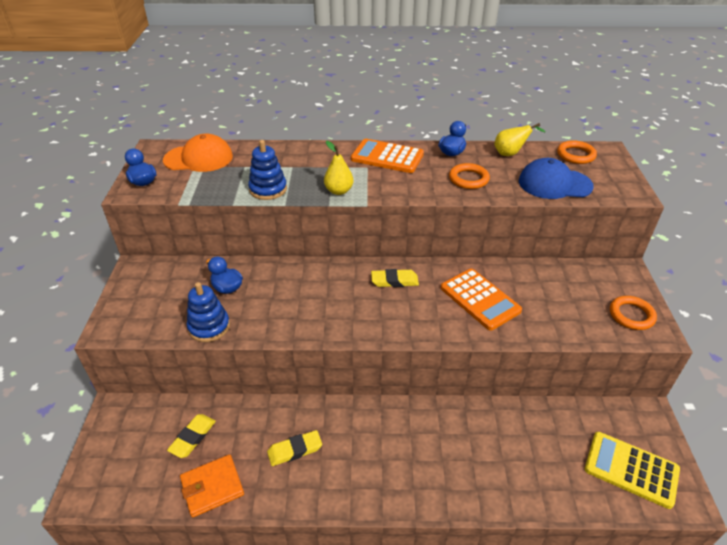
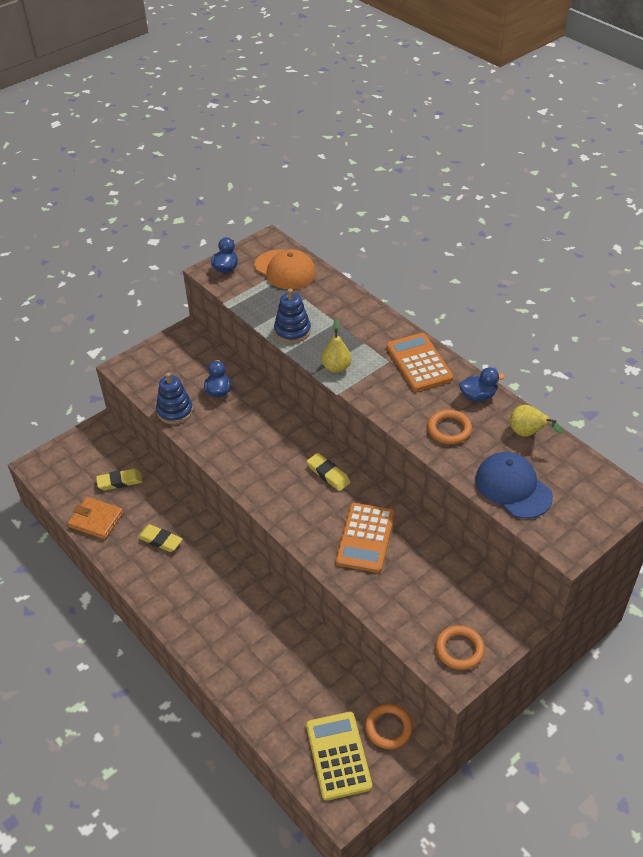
camera: 50 degrees right, 5 degrees up
orange ring [557,140,597,164] -> orange ring moved to [365,704,413,749]

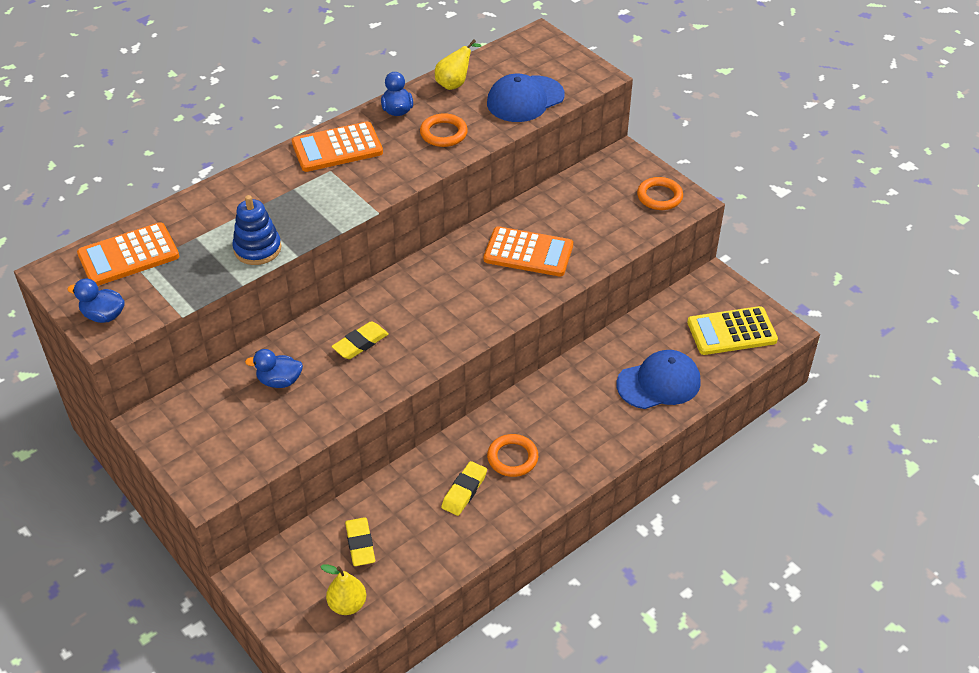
camera: 90 degrees left, 0 degrees up
orange wallet [68,497,124,539] -> none
blue stacking toy [156,373,193,424] -> none
orange cap [254,249,316,289] -> orange calculator [77,222,179,286]
yellow eraser [307,453,351,491] -> yellow eraser moved to [332,321,389,359]
yellow pear [322,319,351,373] -> yellow pear moved to [320,564,366,615]
orange ring [365,704,413,749] -> orange ring moved to [487,434,538,477]
none -> blue cap [617,350,701,409]

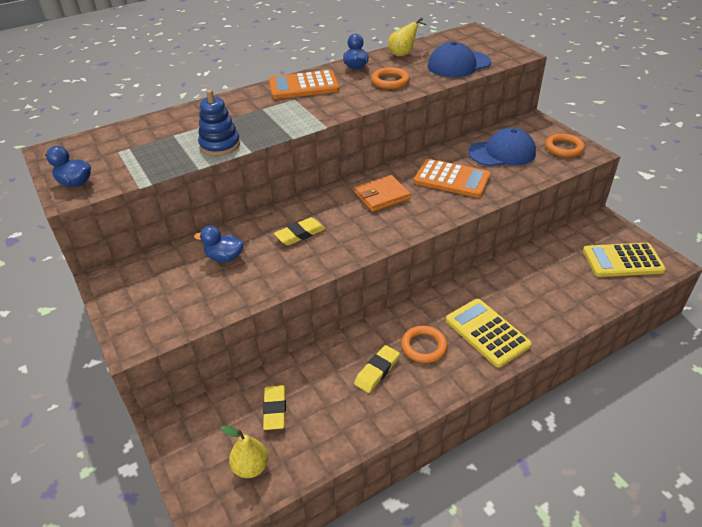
camera: 10 degrees right, 5 degrees down
orange calculator [77,222,179,286] -> none
blue cap [617,350,701,409] -> blue cap moved to [468,127,536,166]
none -> orange wallet [354,175,411,212]
none -> yellow calculator [446,299,532,368]

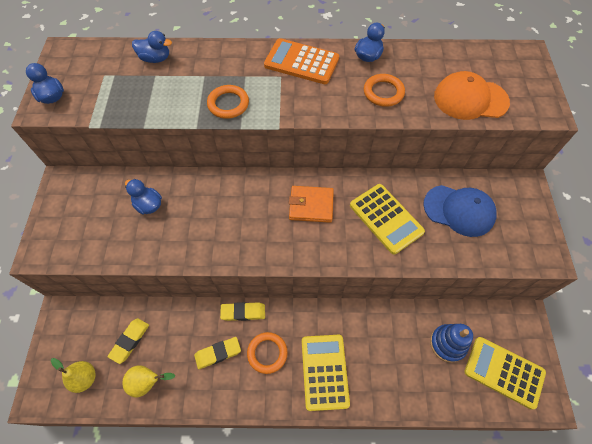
camera: 30 degrees right, 20 degrees up
blue stacking toy [198,90,240,156] -> blue stacking toy moved to [430,324,473,363]
yellow eraser [274,217,325,245] -> yellow eraser moved to [220,302,265,321]
yellow pear [388,18,427,57] -> yellow pear moved to [122,365,175,398]
orange calculator [414,159,491,198] -> yellow calculator [350,184,425,255]
blue cap [427,42,491,77] -> orange cap [434,71,510,120]
orange ring [545,133,585,157] -> orange ring moved to [207,85,249,119]
none -> blue duck [132,31,172,63]

